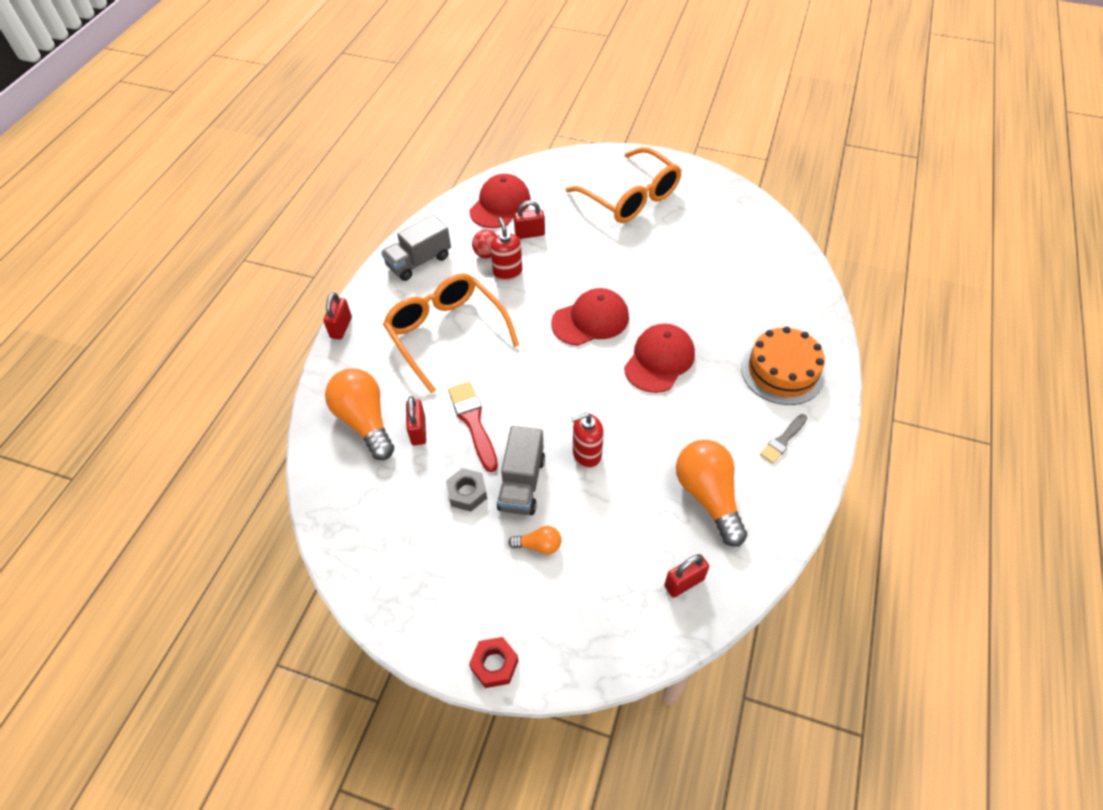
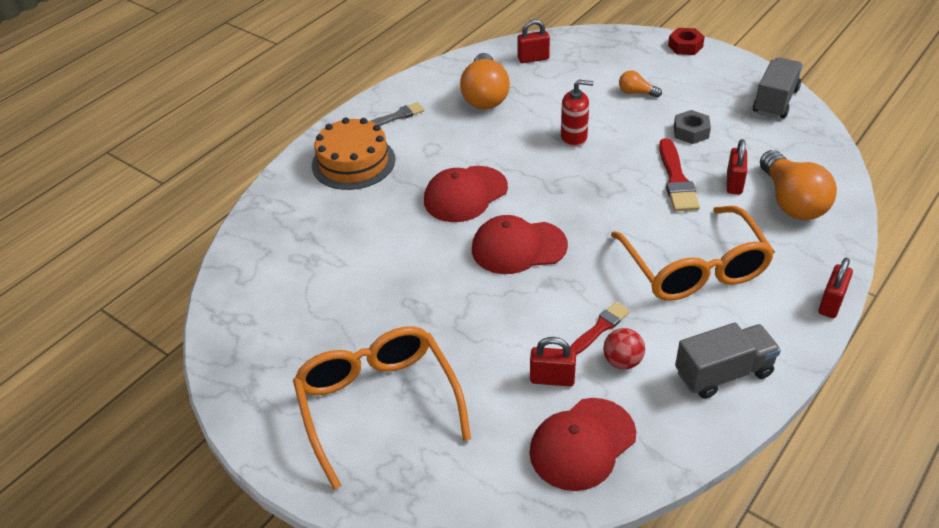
camera: 160 degrees left, 10 degrees down
red soap dispenser [490,217,522,281] -> red brush [570,302,630,355]
grey truck [497,426,545,515] -> grey truck moved to [753,57,803,118]

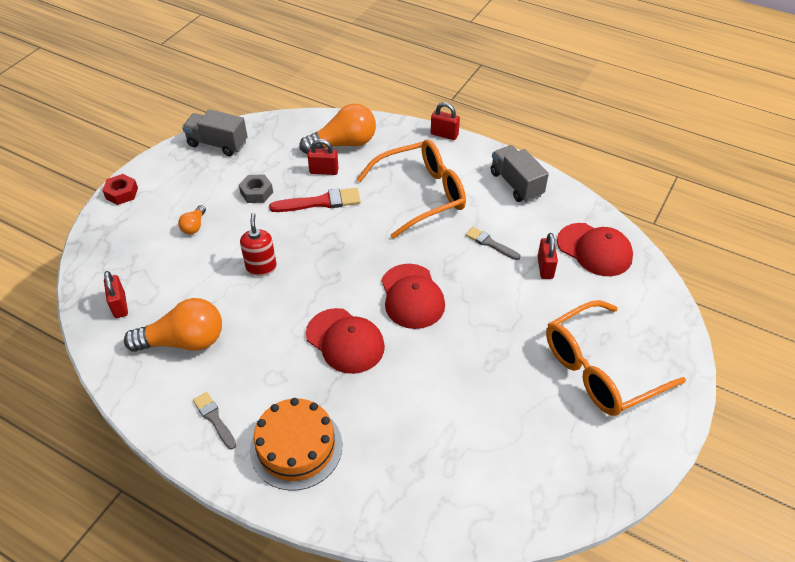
camera: 100 degrees left, 5 degrees up
red brush [570,302,630,355] -> grey brush [466,227,521,260]
red ball [603,328,645,369] -> none

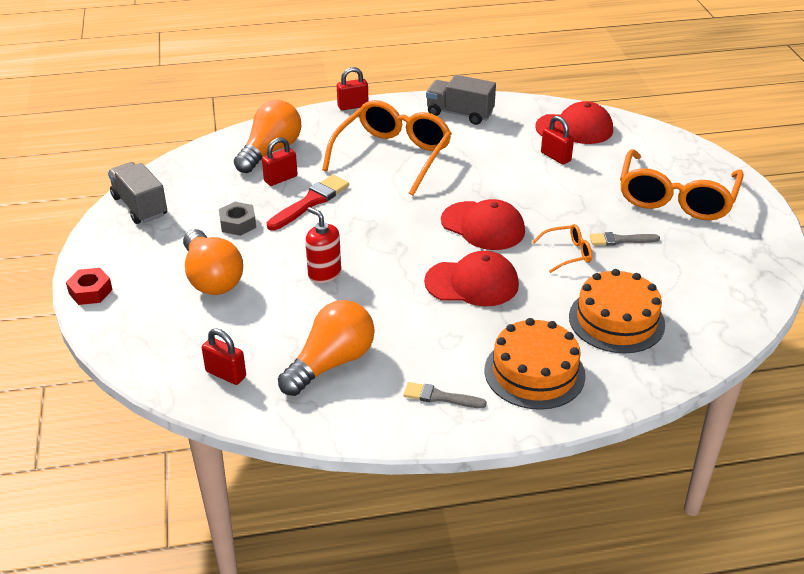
camera: 40 degrees left, 10 degrees down
orange light bulb [178,205,206,234] -> orange light bulb [183,229,243,295], size x2.11
grey truck [182,110,247,156] -> grey truck turned 75 degrees clockwise [108,162,167,224]
grey brush [466,227,521,260] -> grey brush moved to [590,232,660,246]
none -> orange glasses [532,224,592,273]
none -> orange cake [569,269,665,353]

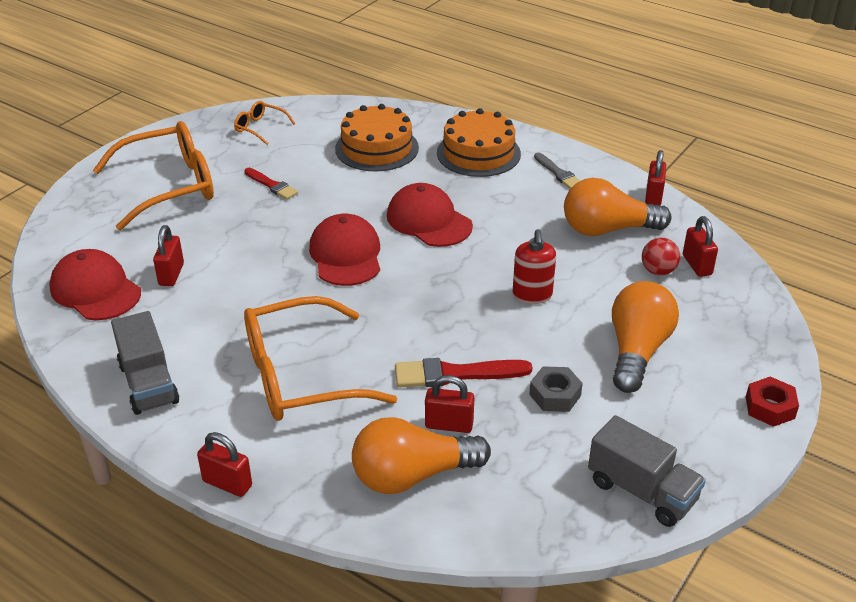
camera: 135 degrees left, 0 degrees up
grey truck [108,162,167,224] -> grey truck turned 60 degrees counterclockwise [588,415,706,527]
orange glasses [532,224,592,273] -> orange glasses moved to [234,101,296,145]
grey brush [590,232,660,246] -> red brush [244,168,298,200]
none -> red ball [642,238,680,275]
none -> red padlock [645,150,666,206]

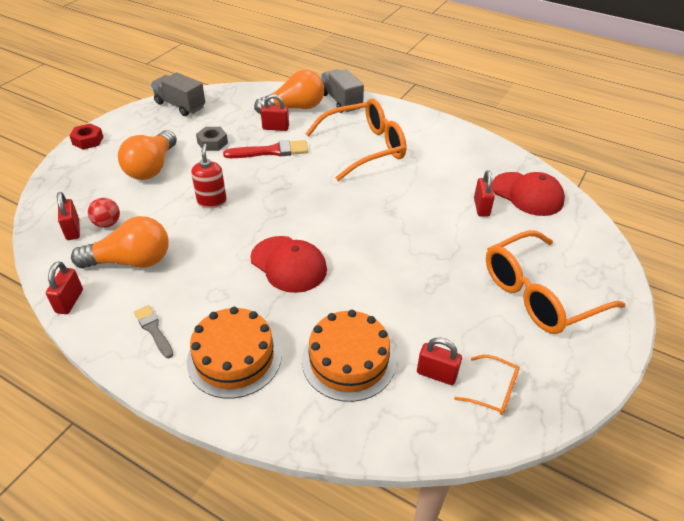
camera: 175 degrees right, 5 degrees up
grey truck [111,311,179,415] -> grey truck moved to [321,69,364,113]
red padlock [197,432,252,497] -> red padlock moved to [417,337,462,385]
red brush [244,168,298,200] -> none
red cap [309,214,380,286] -> none

